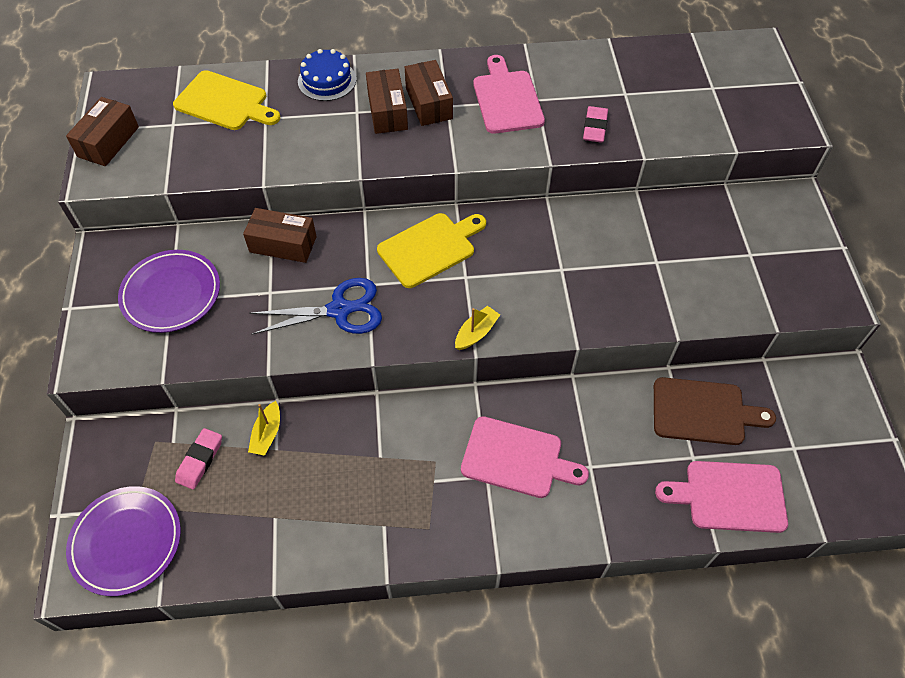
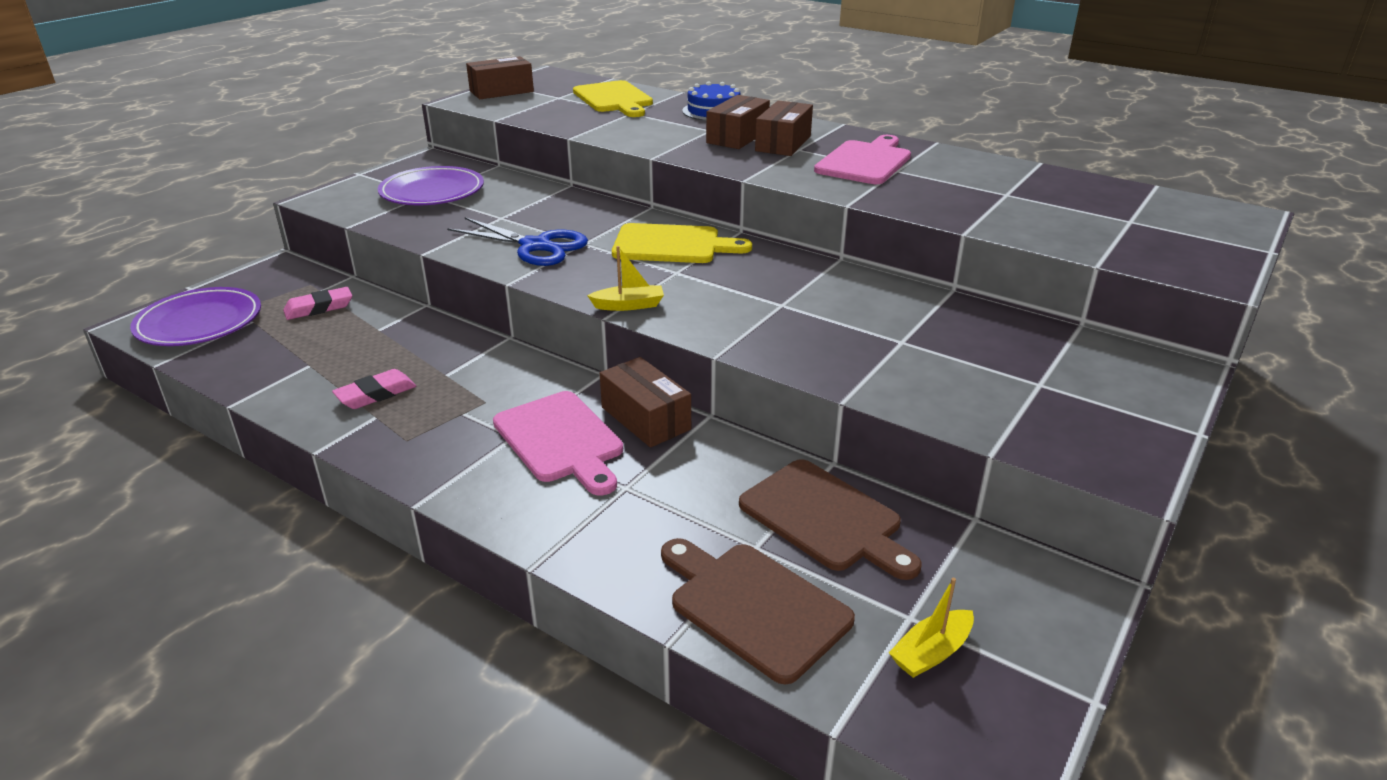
camera: 40 degrees right, 25 degrees down
brown box [243,208,317,263] -> brown box moved to [600,357,691,448]
yellow boat [248,401,280,456] -> yellow boat moved to [889,578,974,678]
pink eraser [583,106,608,143] -> pink eraser moved to [332,369,416,409]
pink cutting board [655,461,788,533] -> brown cutting board [661,538,855,685]

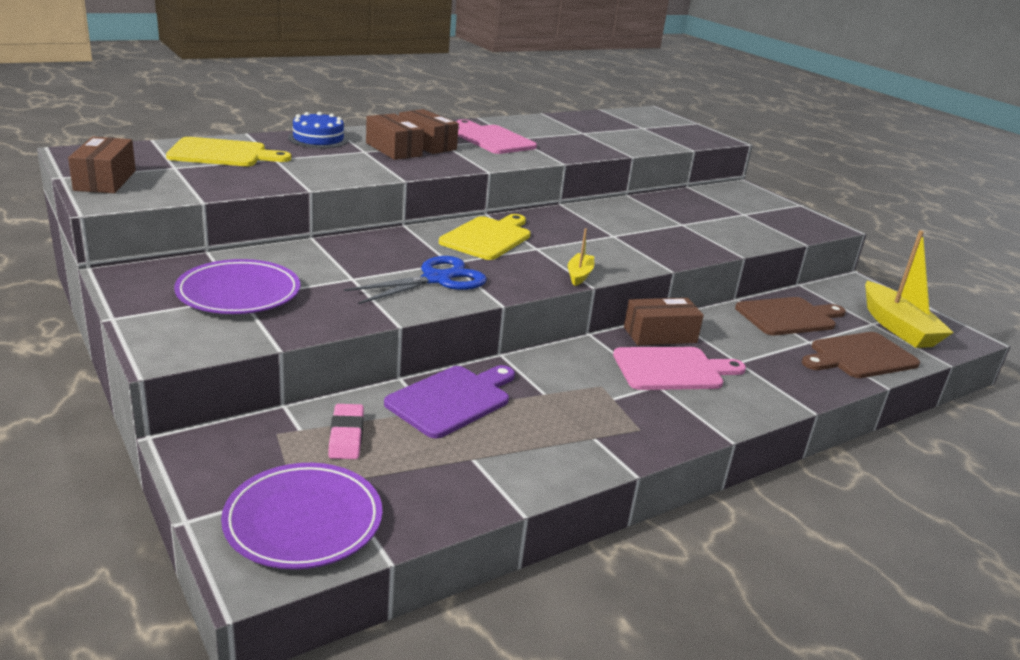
camera: 70 degrees left, 5 degrees down
pink eraser [332,369,416,409] -> none
yellow boat [889,578,974,678] -> yellow boat [865,230,954,348], size x2.05
none -> purple cutting board [384,365,515,439]

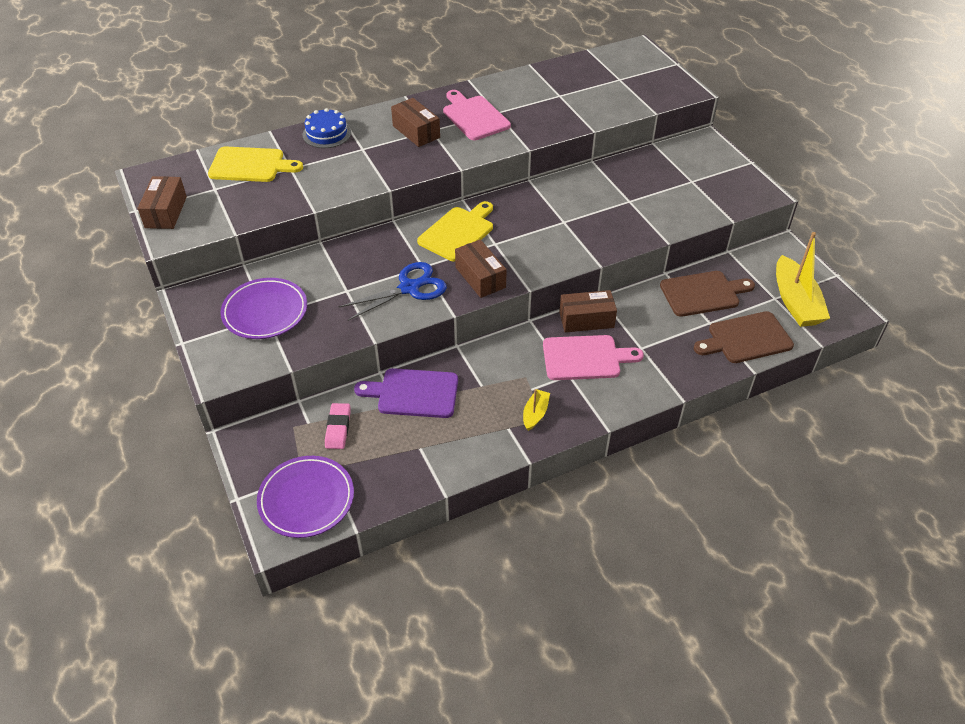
camera: 10 degrees right, 20 degrees up
brown box [366,114,424,160] -> brown box moved to [455,239,507,298]
purple cutting board [384,365,515,439] -> purple cutting board turned 135 degrees counterclockwise [354,368,458,418]
yellow boat [568,228,594,286] -> yellow boat moved to [523,389,550,431]

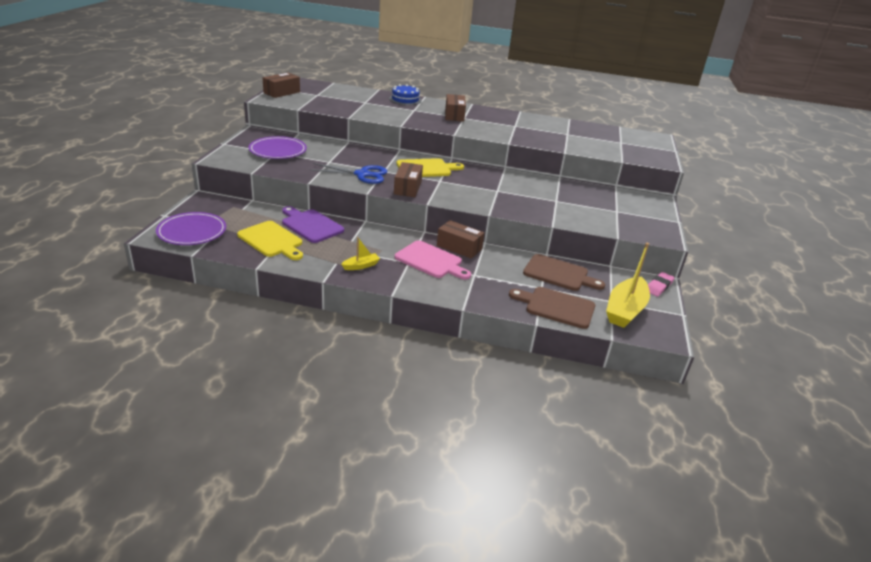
camera: 35 degrees right, 15 degrees down
yellow cutting board [208,146,303,182] -> yellow cutting board moved to [237,221,303,260]
pink eraser [325,403,350,449] -> pink eraser moved to [648,272,675,297]
pink cutting board [443,90,511,140] -> none

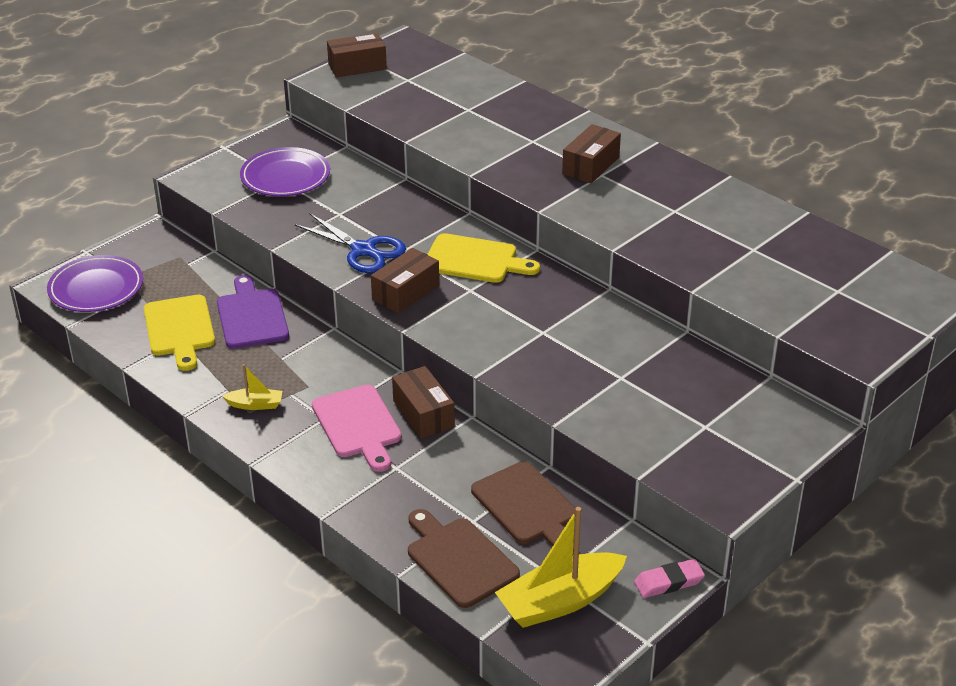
camera: 35 degrees right, 5 degrees up
blue cake [389,84,422,105] -> none

